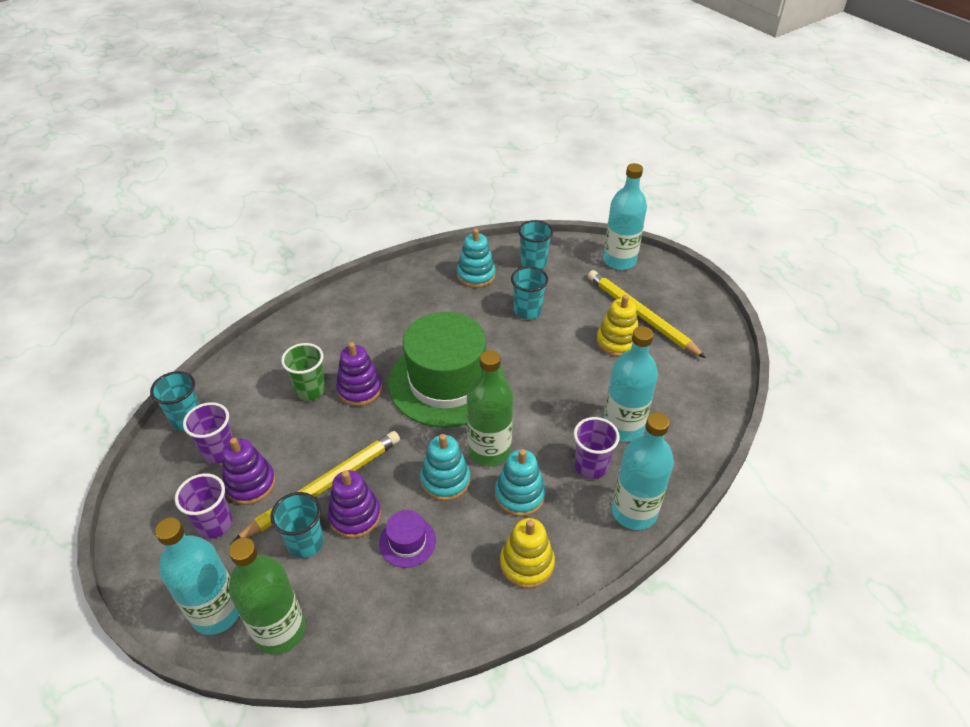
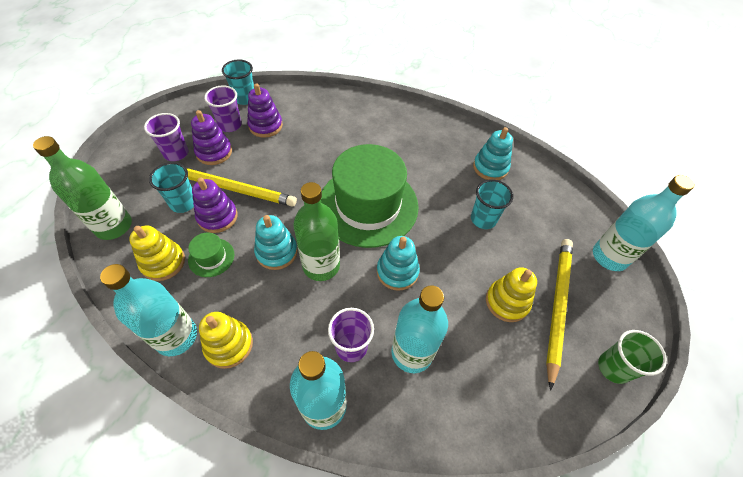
camera: 55 degrees right, 10 degrees up
turquoise bottle [155,518,239,635] -> turquoise bottle moved to [100,264,197,356]
green cup [281,343,326,401] -> green cup moved to [598,330,667,384]
purple stacking toy [336,342,382,406] -> purple stacking toy moved to [247,83,283,138]
purple hat [379,510,436,568] -> green hat [188,233,234,277]
turquoise stacking toy [495,449,546,517] -> turquoise stacking toy moved to [377,236,420,291]
turquoise cup [518,220,553,269] -> none
none -> yellow stacking toy [129,226,185,281]

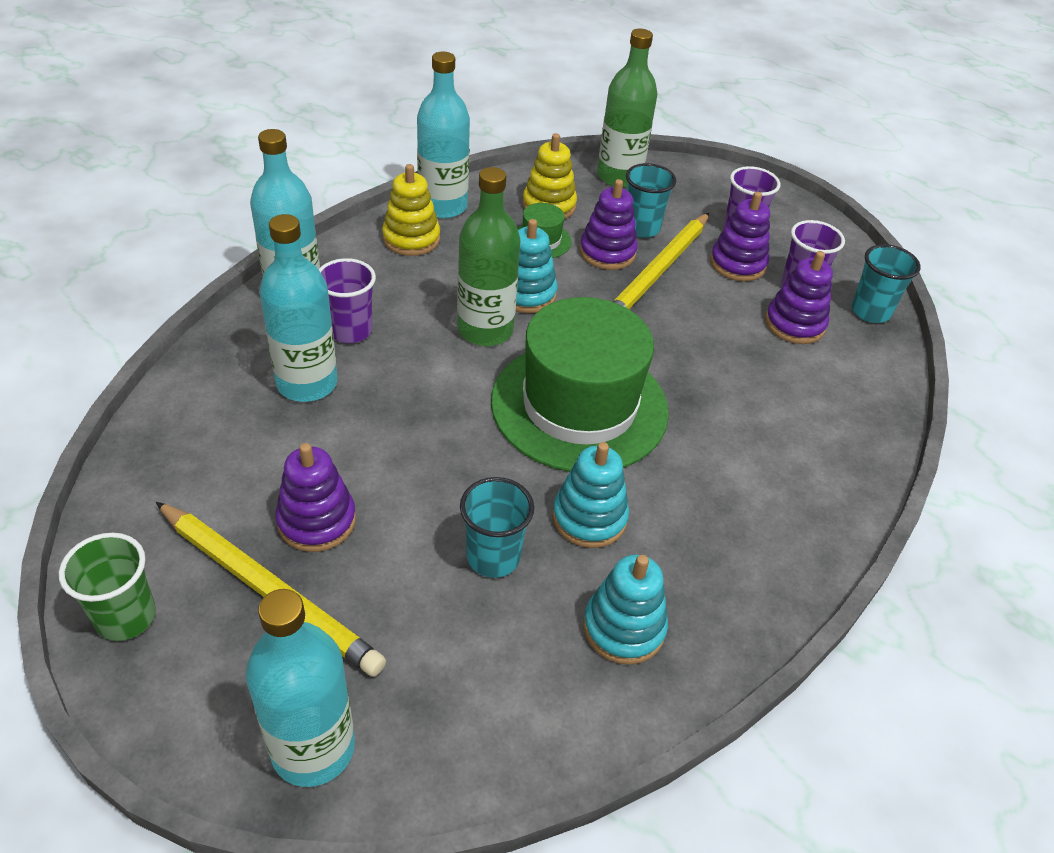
camera: 105 degrees right, 10 degrees down
turquoise stacking toy [377,236,420,291] -> turquoise stacking toy moved to [552,442,629,548]
yellow stacking toy [486,267,537,322] -> purple stacking toy [275,443,356,552]

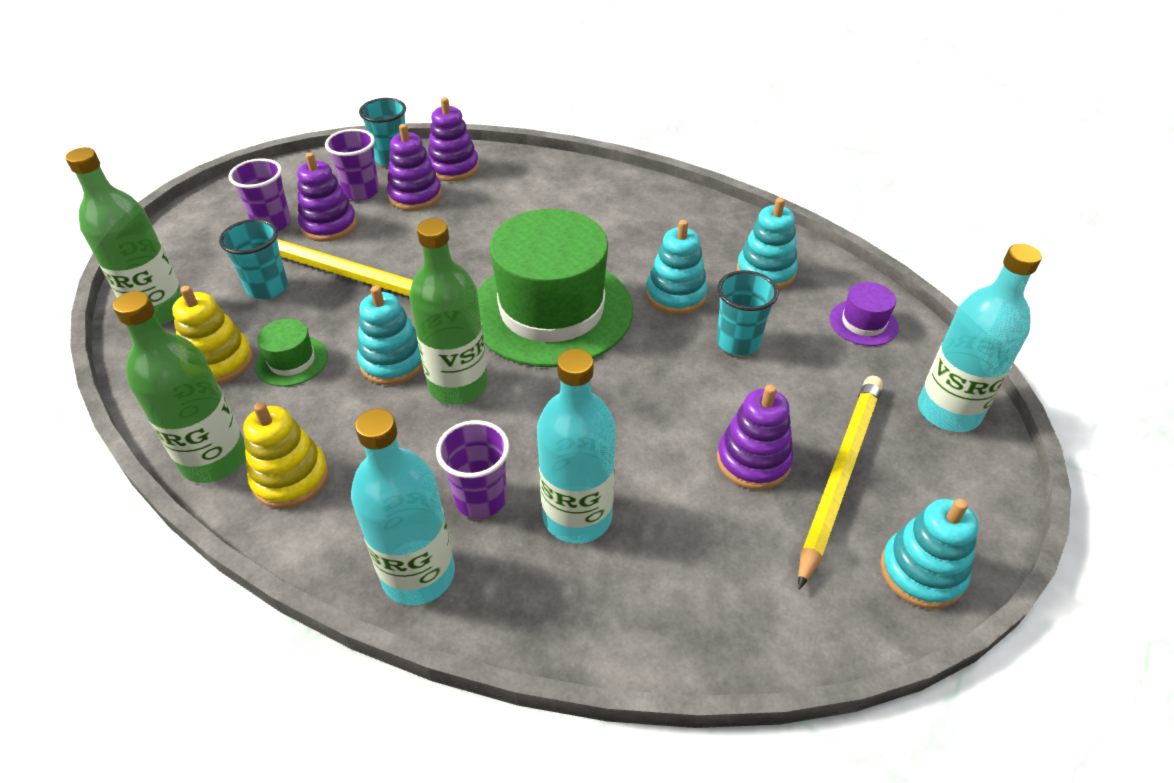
camera: 95 degrees left, 0 degrees up
green cup [59,533,156,641] -> turquoise stacking toy [880,499,979,609]
turquoise bottle [417,52,470,218] -> green bottle [113,291,246,483]
purple stacking toy [580,179,638,270] -> purple stacking toy moved to [428,97,479,181]
none -> purple hat [829,282,899,346]

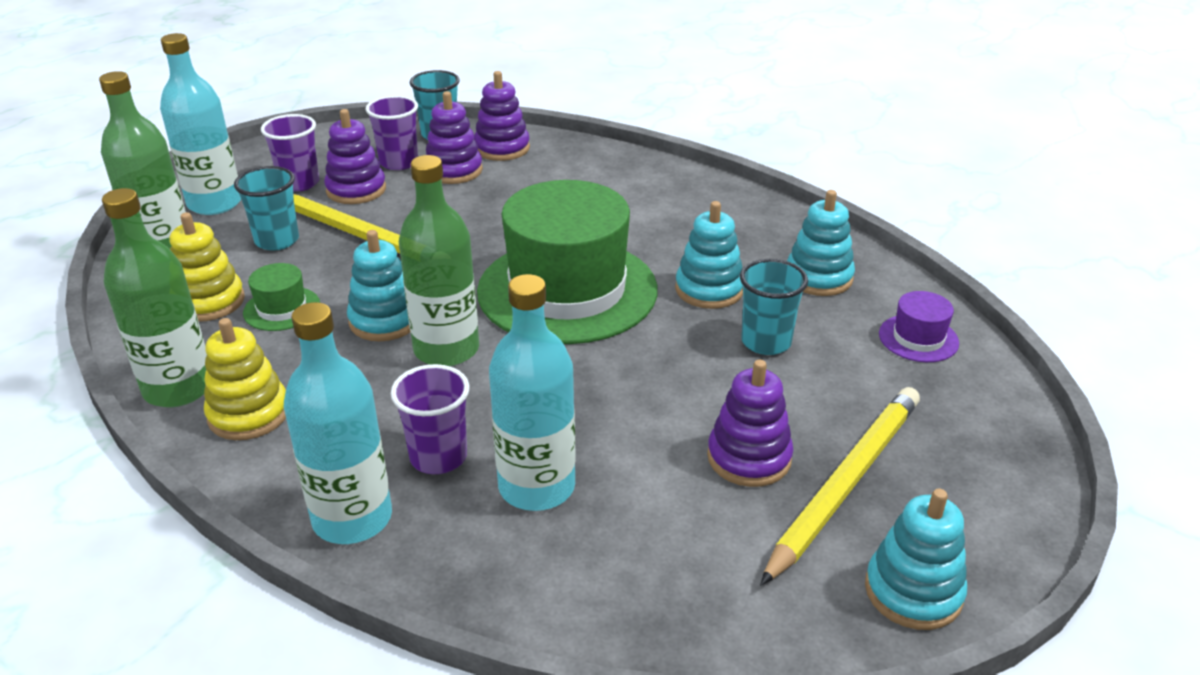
camera: 10 degrees right, 10 degrees down
turquoise bottle [918,244,1042,432] -> turquoise bottle moved to [160,33,241,215]

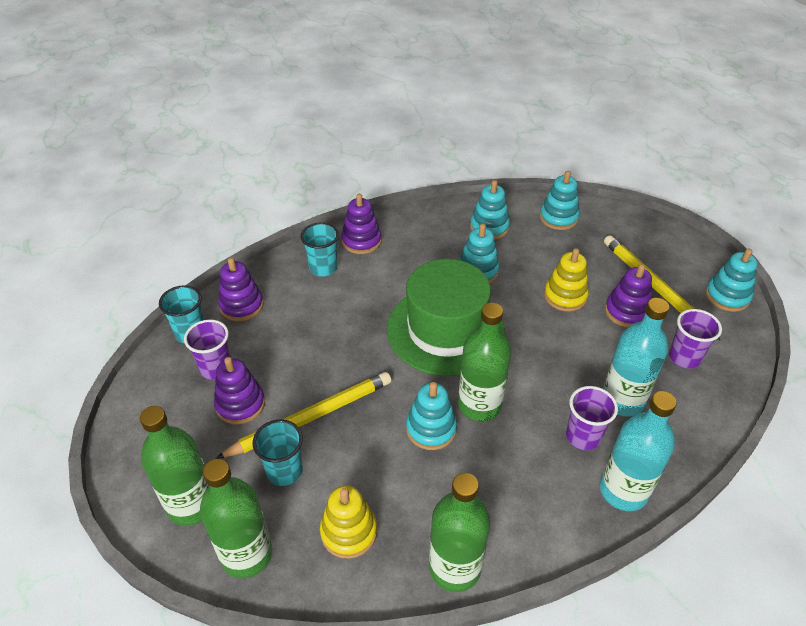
camera: 65 degrees left, 10 degrees up
turquoise bottle [160,33,241,215] -> green bottle [140,406,209,526]
yellow stacking toy [204,318,286,440] -> yellow stacking toy moved to [544,248,589,312]
green hat [243,263,320,331] -> none
purple cup [261,114,319,192] -> purple cup moved to [669,309,722,369]
purple stacking toy [426,91,483,184] -> purple stacking toy moved to [341,194,381,254]
turquoise cup [740,259,808,355] -> turquoise cup moved to [300,222,339,277]
purple hat [879,291,959,362] -> turquoise stacking toy [540,171,580,230]

